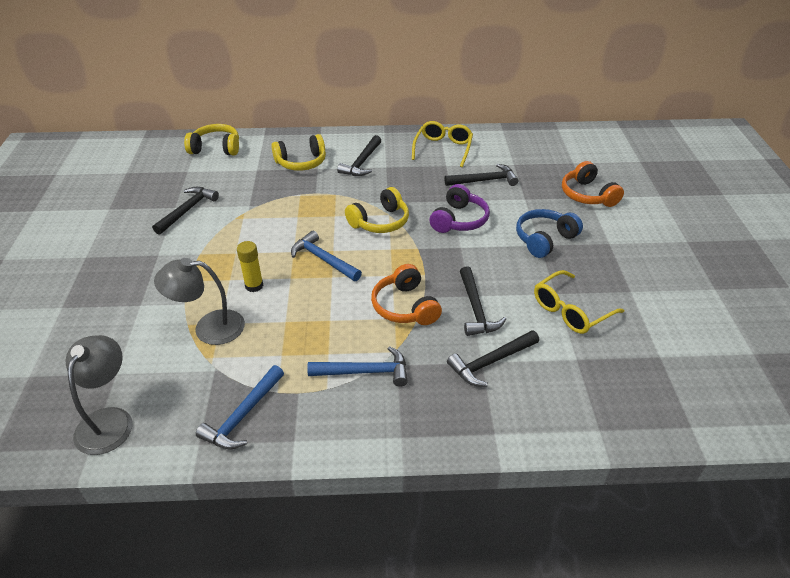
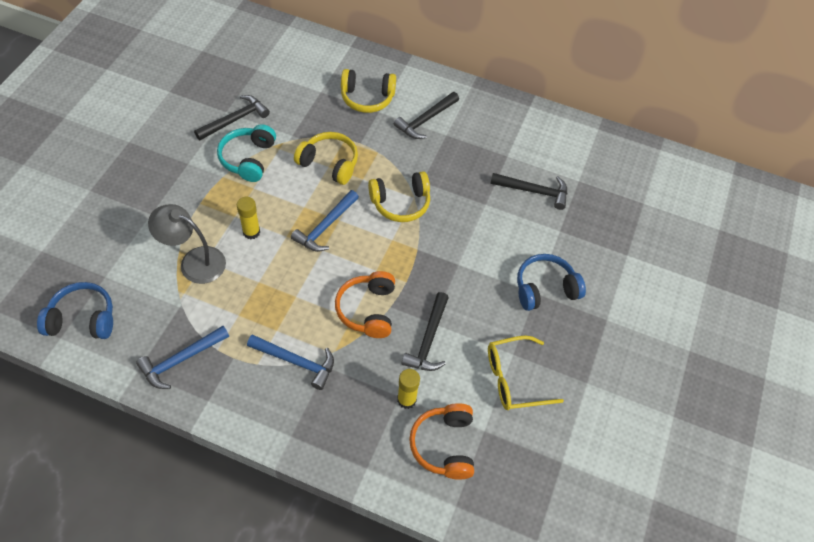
camera: 20 degrees right, 15 degrees up
grey lamp [66,335,132,455] -> blue headphones [37,282,113,339]
yellow headphones [184,124,239,156] -> yellow headphones moved to [294,132,358,185]
blue hammer [291,231,362,281] -> blue hammer turned 120 degrees counterclockwise [291,190,359,252]
yellow glasses [412,121,473,167] -> none
purple headphones [429,184,490,233] -> none
black hammer [447,330,539,387] -> yellow glue stick [397,369,420,409]
orange headphones [562,161,624,207] -> orange headphones moved to [409,403,474,480]
none -> turquoise headphones [217,124,276,182]

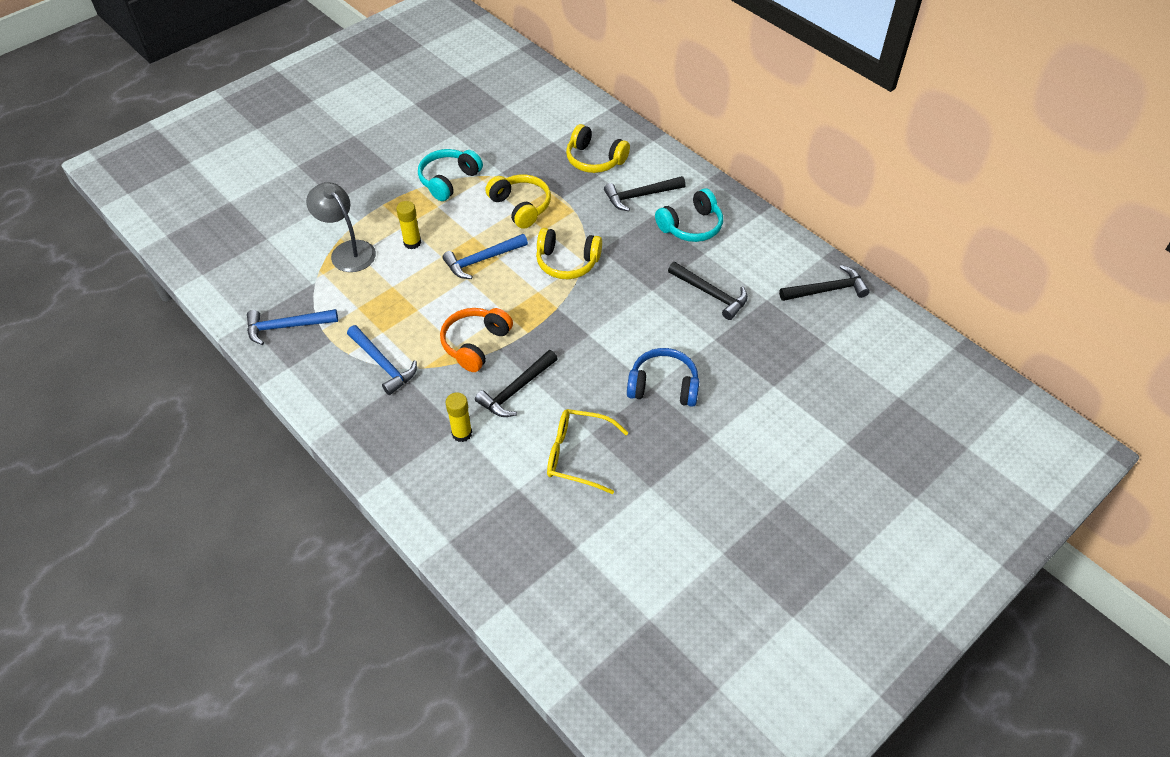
camera: 30 degrees right, 5 degrees down
blue headphones [37,282,113,339] -> none
black hammer [194,95,270,140] -> black hammer moved to [779,265,870,301]
orange headphones [409,403,474,480] -> none
none -> turquoise headphones [655,188,723,242]

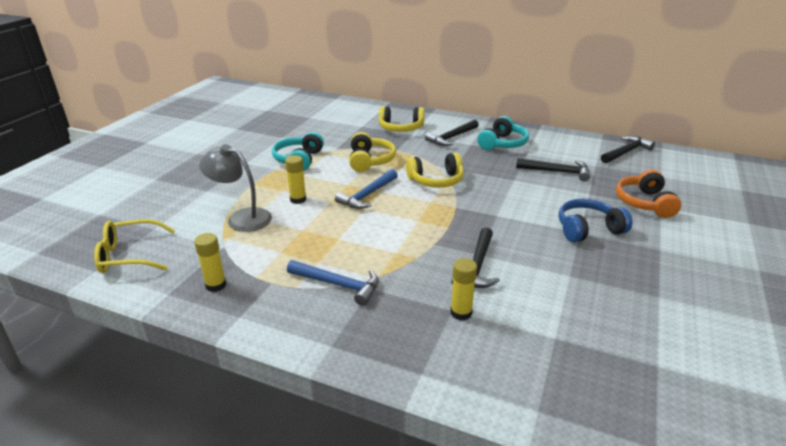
camera: 25 degrees left, 20 degrees down
blue hammer [247,309,338,345] -> yellow glue stick [194,233,227,292]
orange headphones [440,308,513,372] -> orange headphones moved to [616,170,681,218]
yellow headphones [485,174,551,229] -> yellow headphones turned 60 degrees clockwise [349,132,396,172]
yellow glasses [547,409,629,494] -> yellow glasses moved to [94,219,175,273]

